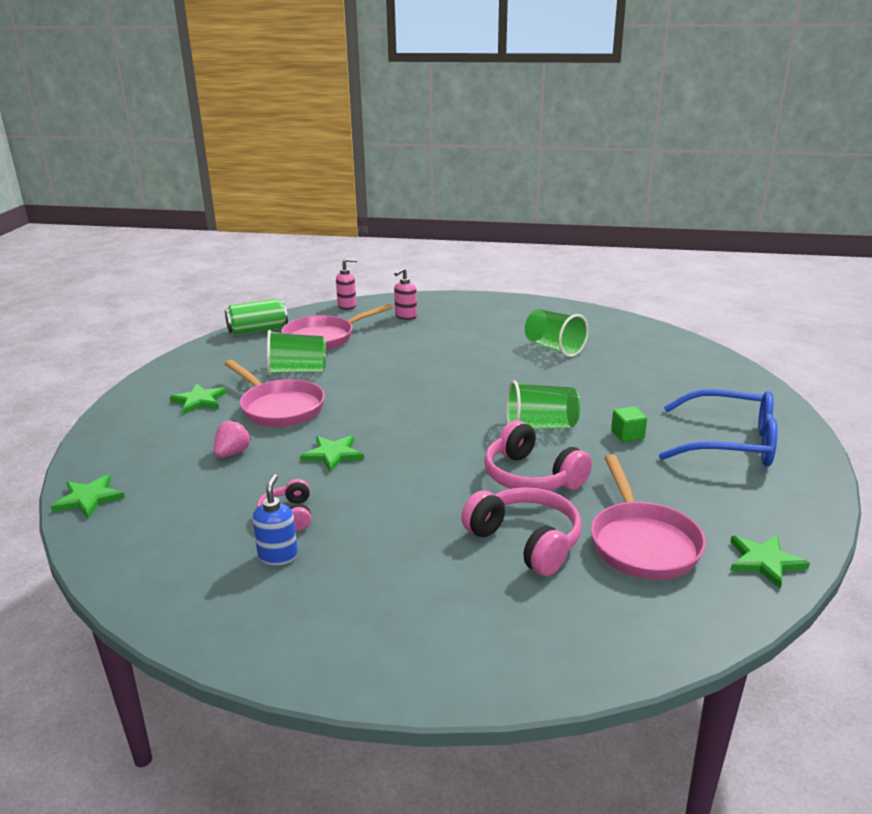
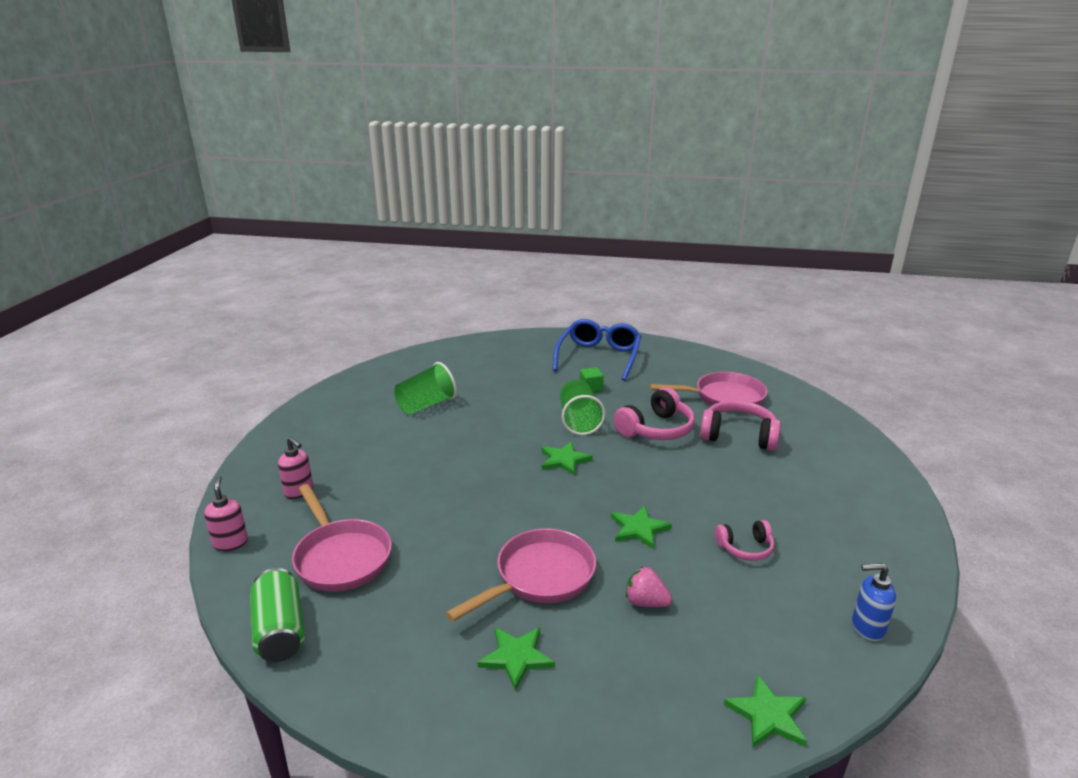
camera: 90 degrees left, 0 degrees up
blue soap dispenser [252,474,298,565] -> blue soap dispenser moved to [852,563,896,641]
green cup [267,330,326,375] -> none
pink headphones [461,487,581,576] -> pink headphones turned 60 degrees clockwise [700,401,781,451]
green star [730,535,810,588] -> green star moved to [542,441,593,475]

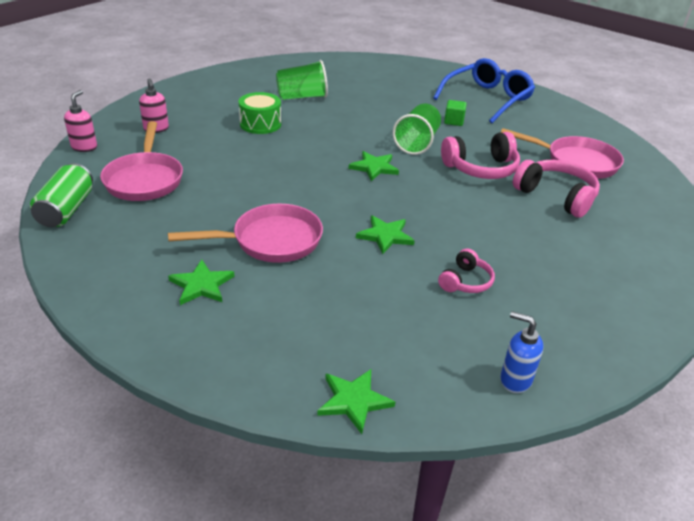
camera: 25 degrees right, 10 degrees up
pink strawberry [626,567,672,607] -> none
pink headphones [715,520,774,561] -> pink headphones turned 75 degrees counterclockwise [438,248,495,293]
none -> green drum [239,92,281,134]

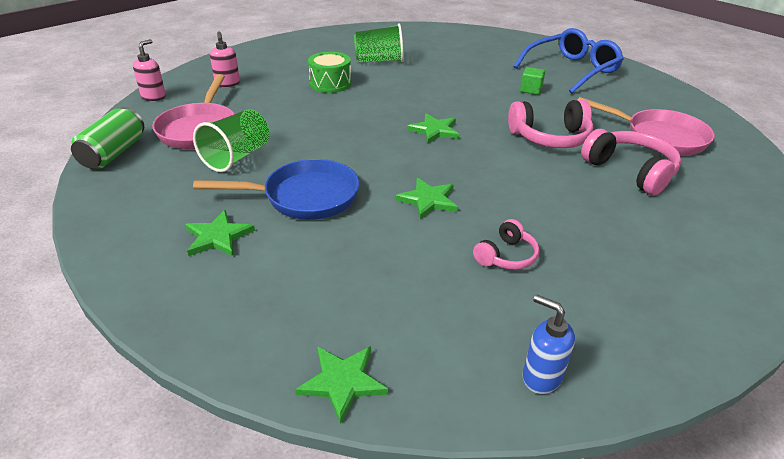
camera: 10 degrees right, 0 degrees up
pink pan [168,204,323,263] -> blue pan [193,159,359,220]
green cup [393,104,441,155] -> green cup moved to [193,109,270,172]

